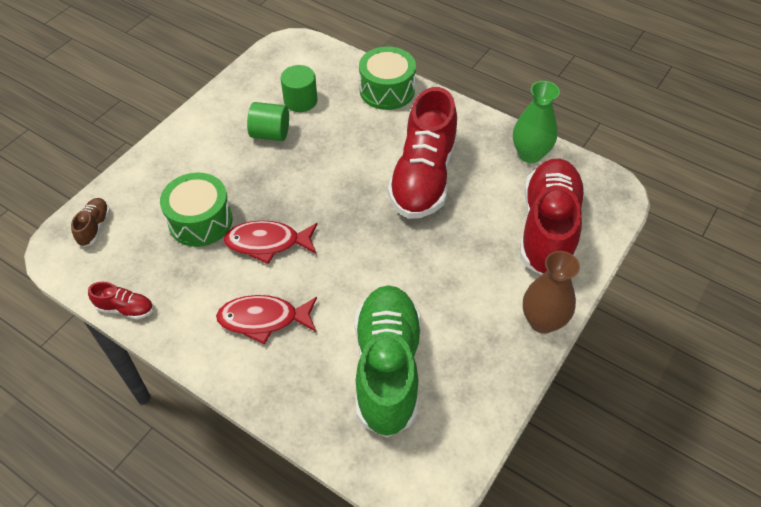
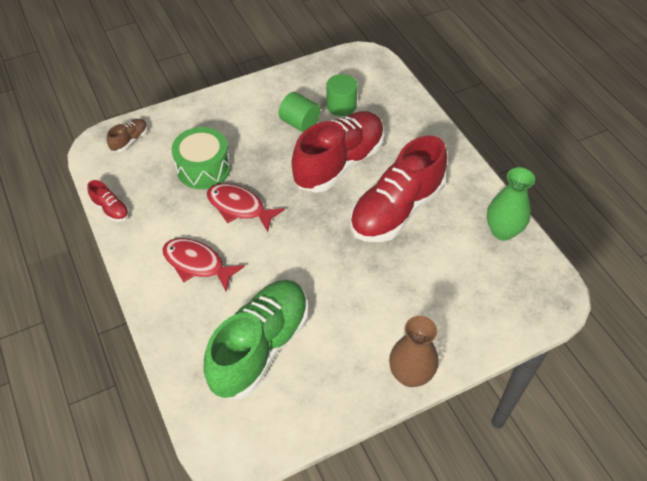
camera: 30 degrees right, 0 degrees up
green drum [359,46,416,110] -> none
red shoe [520,159,585,275] -> red shoe moved to [291,111,384,193]

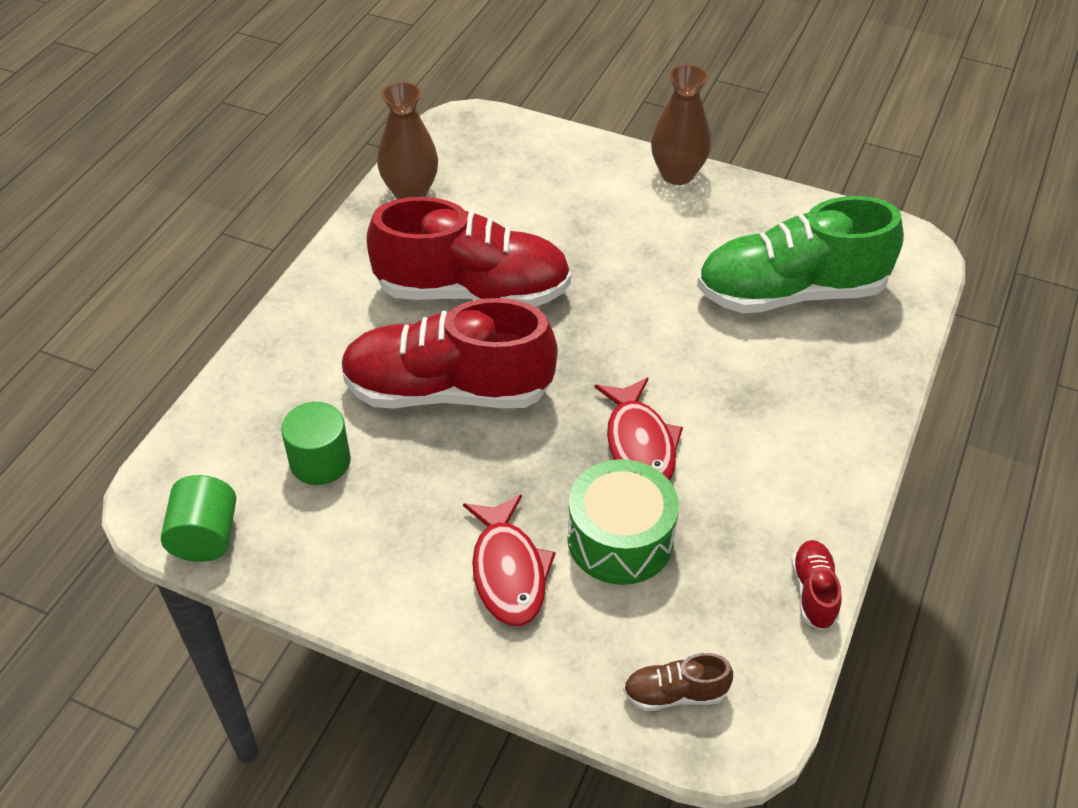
camera: 130 degrees left, 5 degrees down
red fish [162,238,245,291] -> red fish moved to [463,494,556,627]
green cylinder [279,92,321,132] -> green cylinder moved to [161,475,236,562]
green vase [487,167,535,240] -> brown vase [377,82,438,199]

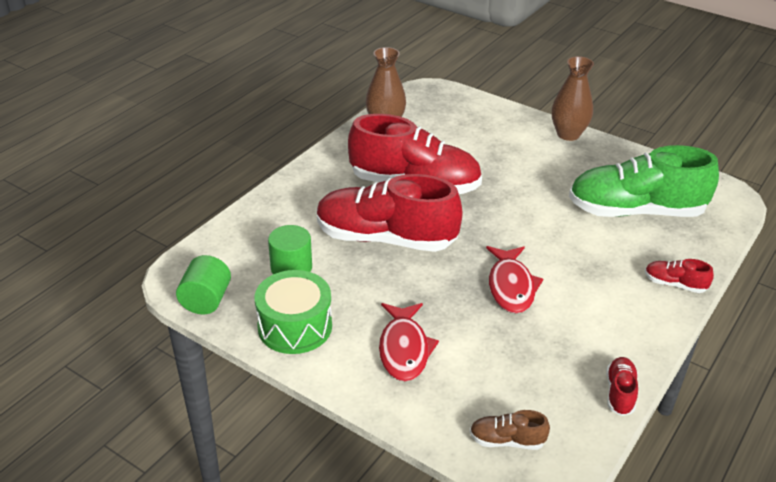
camera: 10 degrees right, 10 degrees down
green drum [567,459,679,585] -> green drum moved to [255,270,332,354]
none -> red shoe [645,259,714,293]

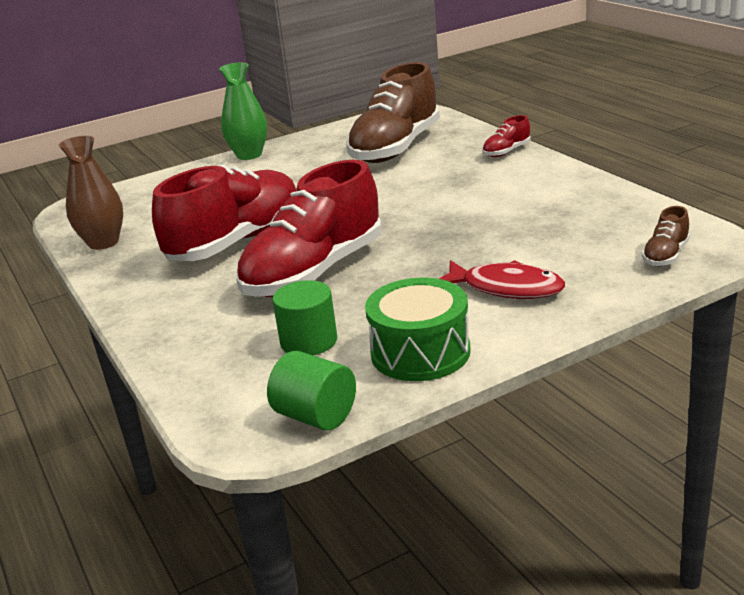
camera: 60 degrees left, 10 degrees down
red fish [486,246,543,313] -> none
brown vase [552,56,594,141] -> green vase [219,63,267,160]
green shoe [569,145,719,217] -> brown shoe [347,62,440,163]
red shoe [606,357,638,416] -> none

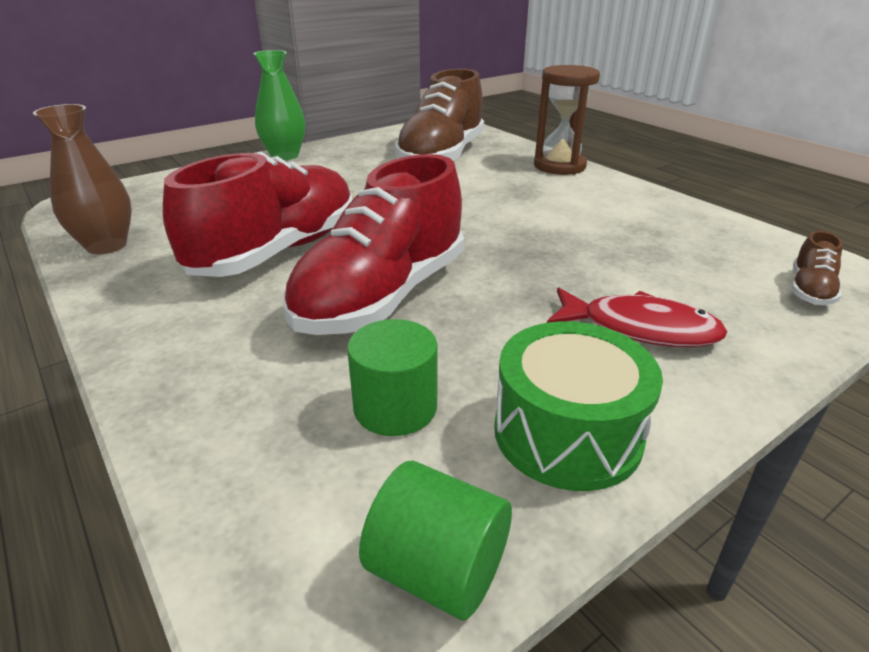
camera: 10 degrees left, 5 degrees up
red shoe [483,115,531,157] -> brown hourglass [534,65,600,175]

